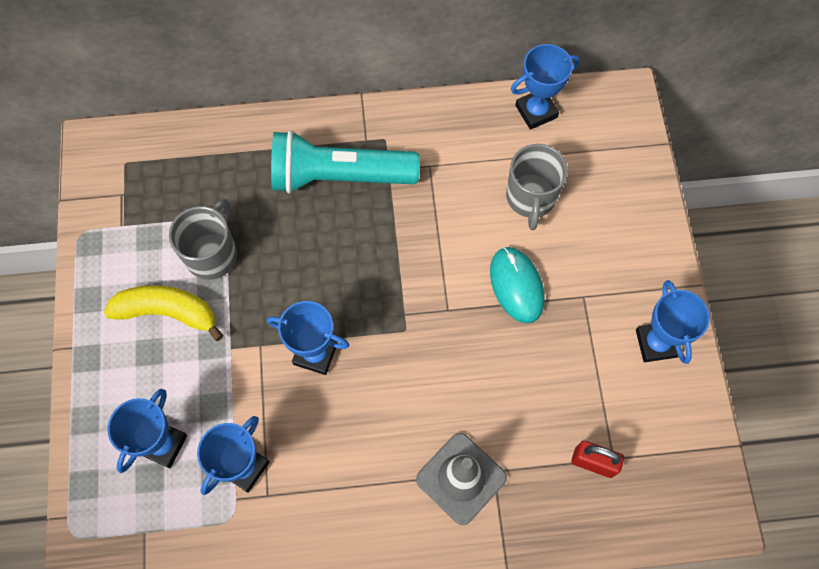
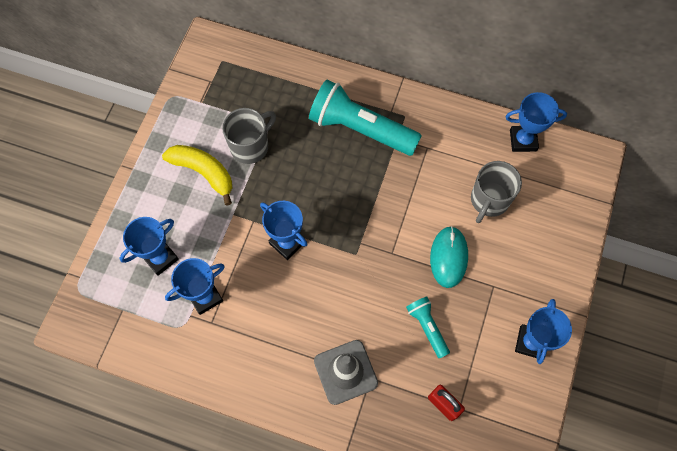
camera: 25 degrees right, 0 degrees up
none -> turquoise flashlight [406,296,450,359]

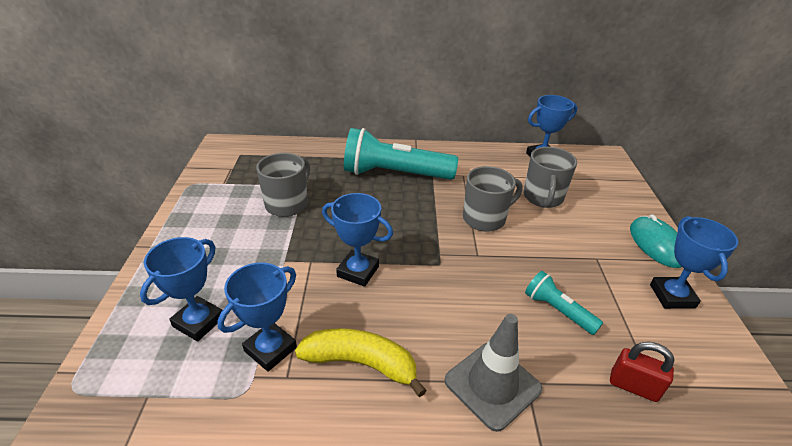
camera: 20 degrees left, 30 degrees down
yellow banana [162,145,232,206] -> yellow banana moved to [295,328,427,397]
turquoise mouse [430,226,468,288] -> turquoise mouse moved to [630,214,682,268]
none -> grey mug [463,166,522,232]

